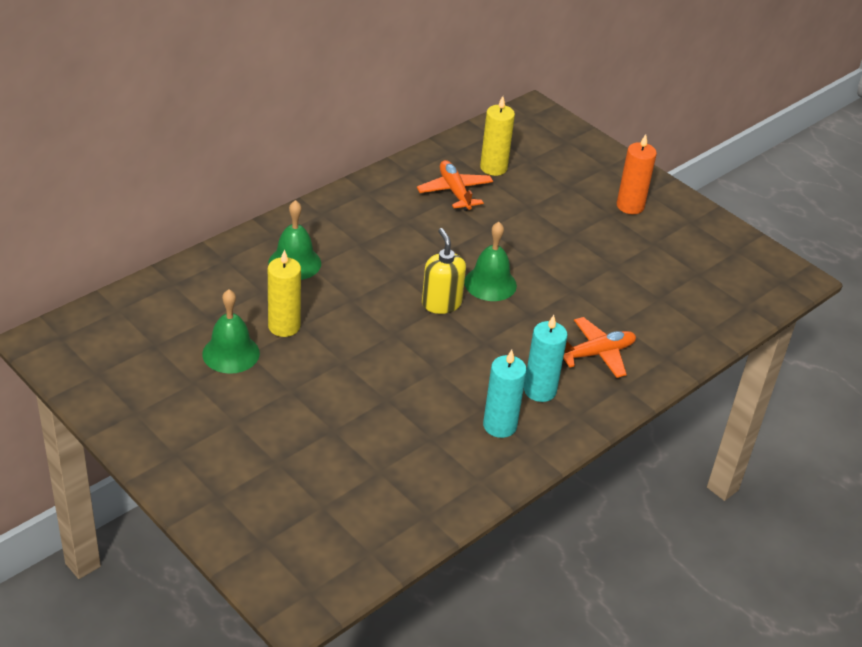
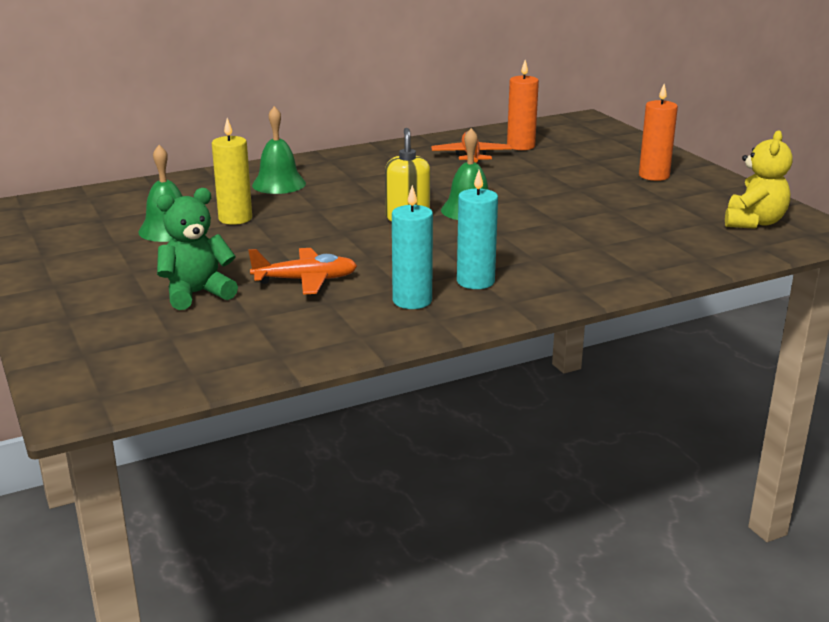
camera: 20 degrees right, 15 degrees down
yellow candle [480,96,515,176] -> orange candle [507,60,539,150]
orange plane [563,317,636,378] -> orange plane moved to [248,248,357,295]
none -> green teddy bear [157,188,238,310]
none -> yellow teddy bear [725,131,793,229]

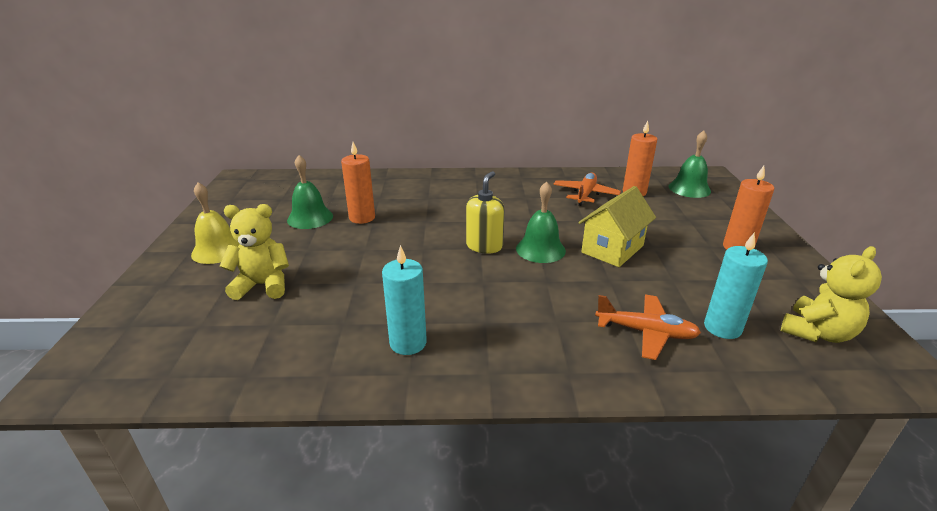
camera: 25 degrees right, 5 degrees up
green teddy bear [157,188,238,310] -> yellow teddy bear [219,204,289,300]
yellow candle [212,118,252,225] -> orange candle [341,142,375,224]
orange plane [248,248,357,295] -> orange plane moved to [595,295,701,360]
green bell [252,106,306,194] -> green bell moved to [669,131,711,198]
turquoise candle [457,170,498,289] -> turquoise candle moved to [704,232,768,339]
none -> yellow bell [191,182,240,264]
none -> yellow house [578,186,656,267]

